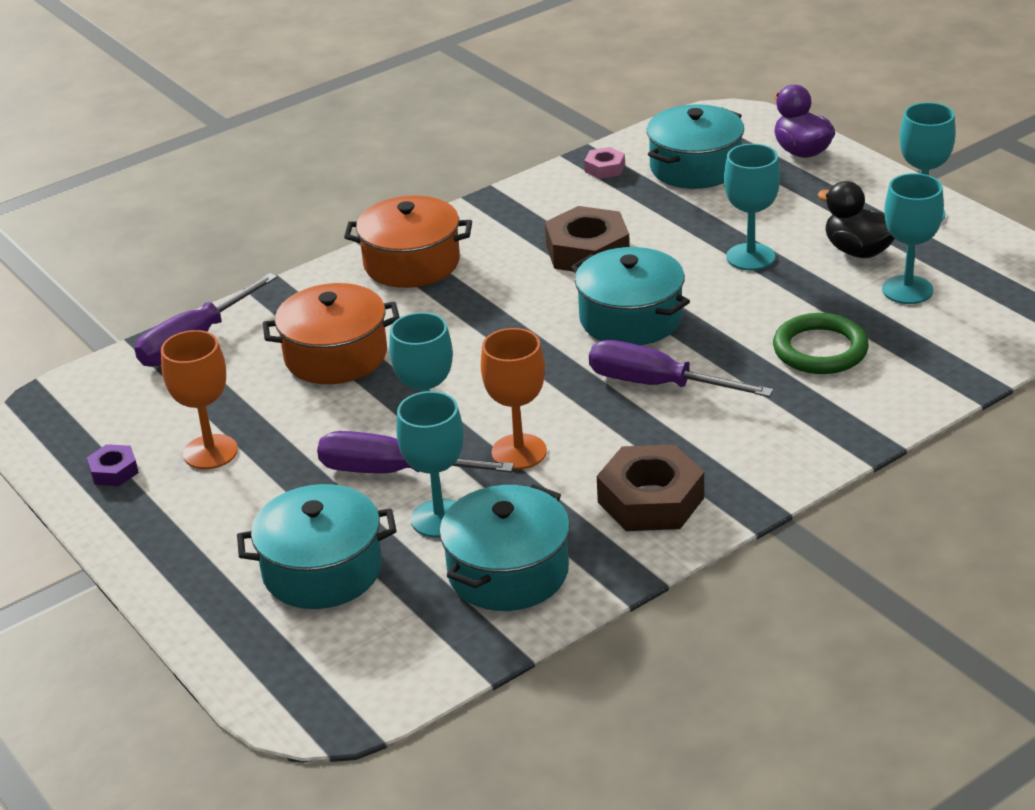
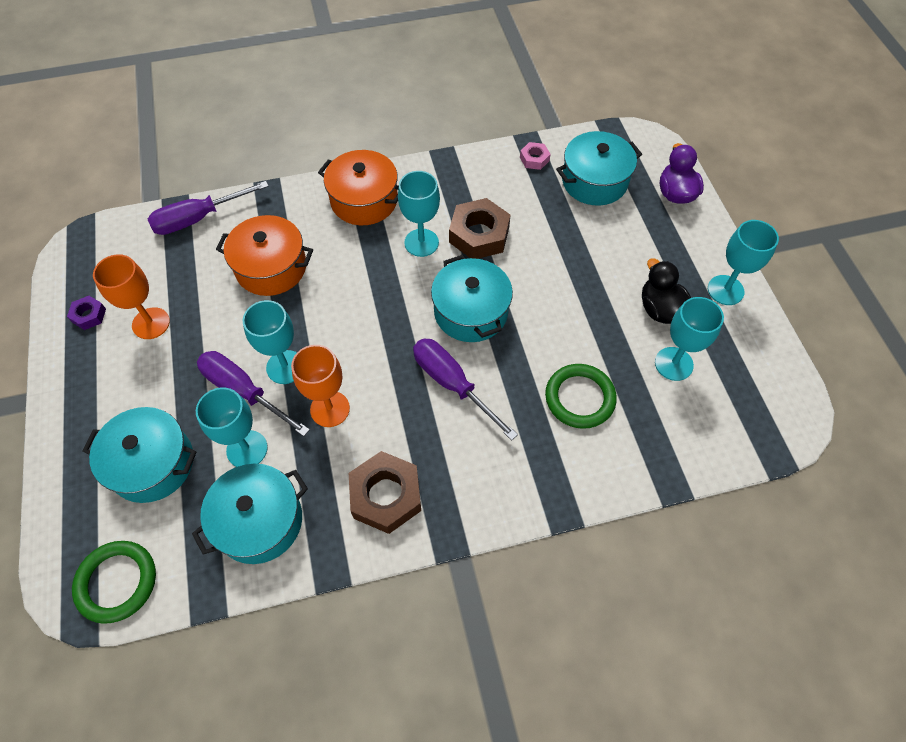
camera: 20 degrees right, 25 degrees up
turquoise goblet [724,144,780,270] -> turquoise goblet moved to [398,171,440,257]
none -> green ring [72,541,156,624]

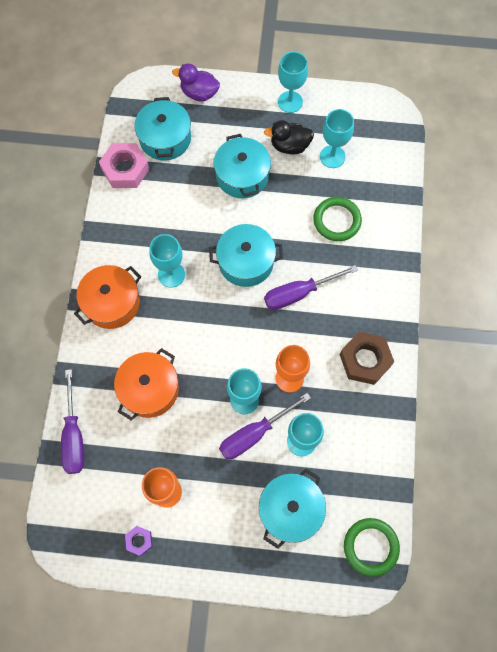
camera: 70 degrees left, 10 degrees up
turquoise pot [192,464,308,564] -> turquoise pot moved to [214,134,271,198]
brown nut [449,198,511,259] -> none
pink nut [520,142,551,170] -> pink nut [99,143,150,188], size x1.98

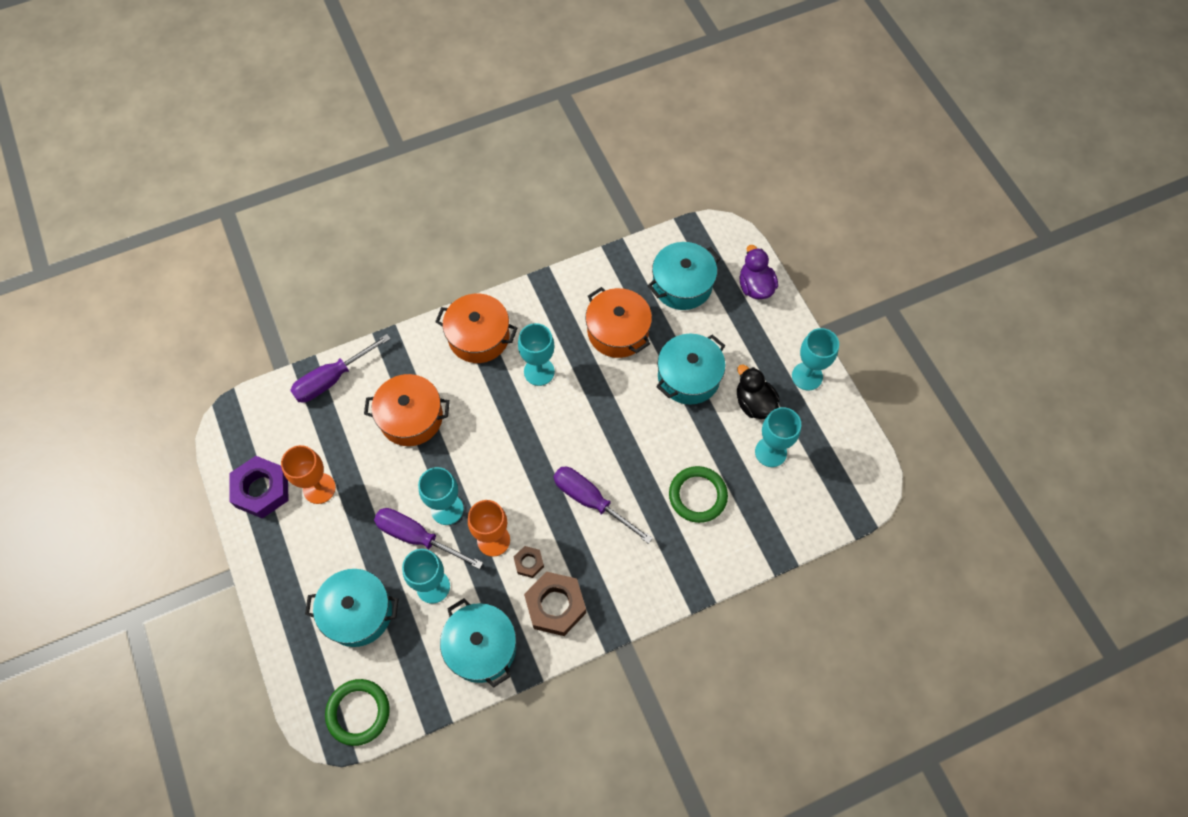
camera: 60 degrees right, 5 degrees down
pink nut [99,143,150,188] -> none
purple nut [125,526,153,556] -> purple nut [230,456,289,519], size x1.98
turquoise pot [209,224,283,287] -> turquoise pot moved to [440,598,516,688]
none -> brown nut [514,546,544,578]
none -> orange pot [586,287,652,358]

